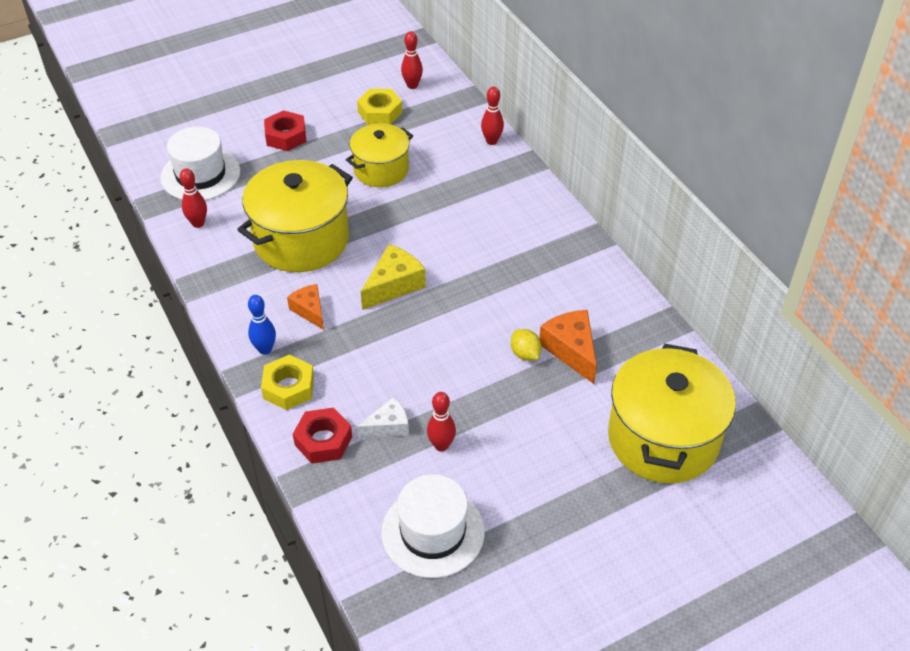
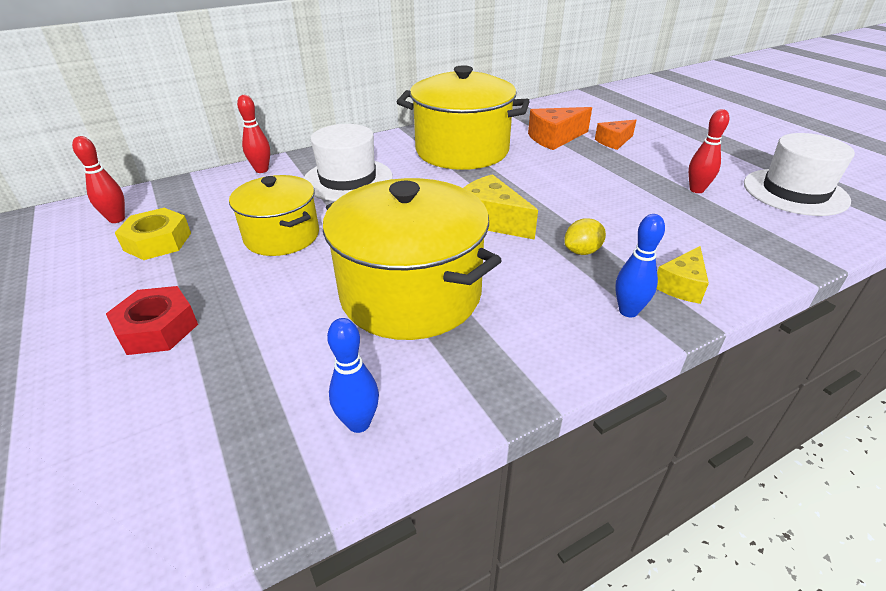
camera: 90 degrees left, 10 degrees down
white hat [161,126,240,200] -> white hat moved to [304,124,393,201]
red bowling pin [180,168,207,228] -> blue bowling pin [327,318,379,433]
yellow nut [261,354,314,410] -> yellow cheese [657,246,709,304]
orange cheese [287,284,324,330] -> orange cheese moved to [595,120,637,150]
red nut [293,408,352,464] -> none
white cheese [357,397,409,438] -> none
yellow lemon [511,329,542,361] -> yellow lemon moved to [564,218,606,255]
yellow pot [608,344,736,483] -> yellow pot moved to [397,65,530,170]

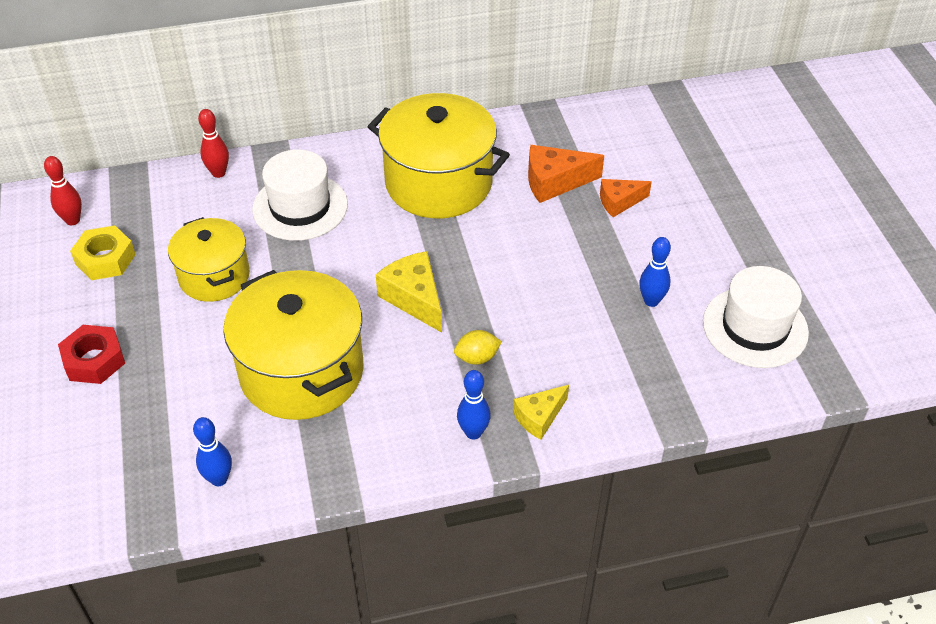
camera: 15 degrees right, 10 degrees up
red bowling pin [688,109,729,193] -> blue bowling pin [639,237,671,307]

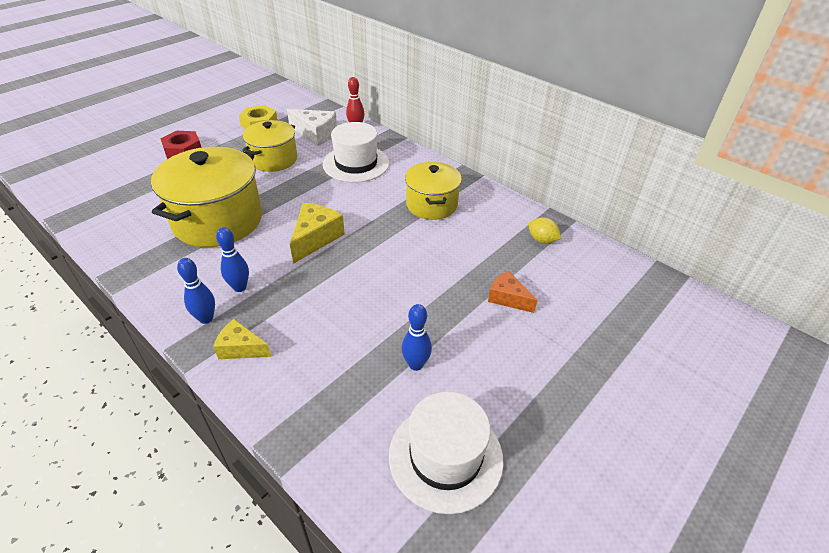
camera: 55 degrees right, 5 degrees down
red bowling pin [44,156,82,225] -> none
blue bowling pin [193,417,232,486] -> blue bowling pin moved to [216,227,249,292]
yellow pot [368,93,510,218] -> yellow pot [405,162,462,220], size x0.61
yellow lemon [454,330,502,365] -> yellow lemon moved to [529,217,561,244]
orange cheese [528,145,604,203] -> none
none -> white cheese [287,109,337,146]

